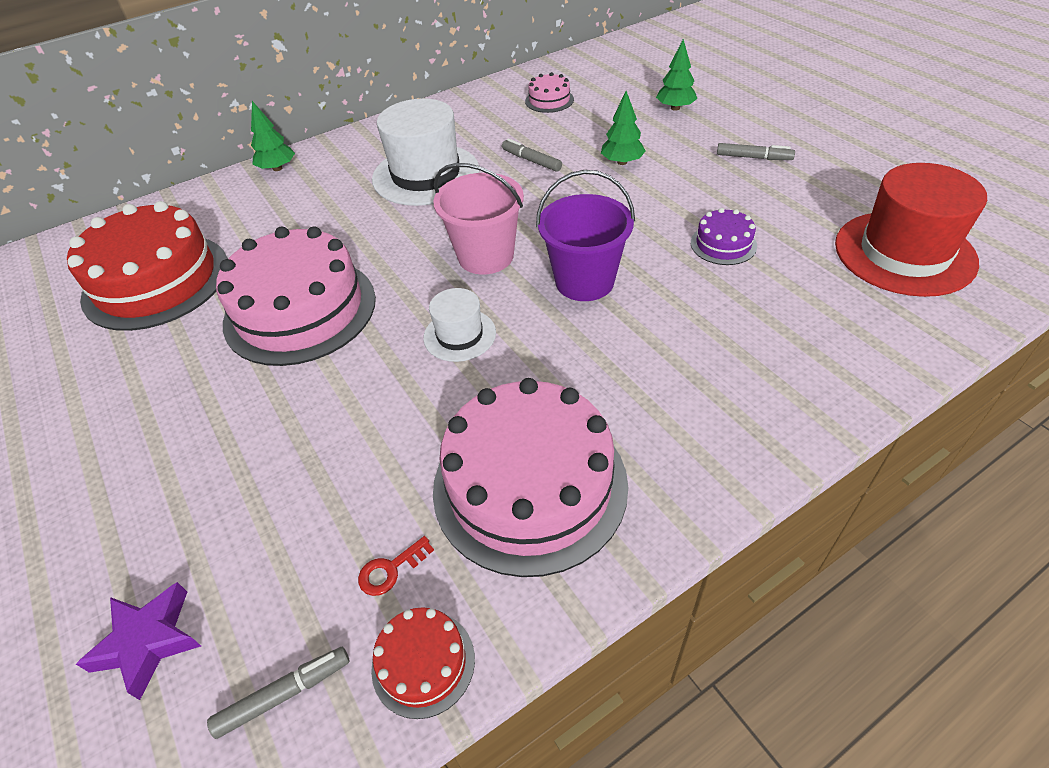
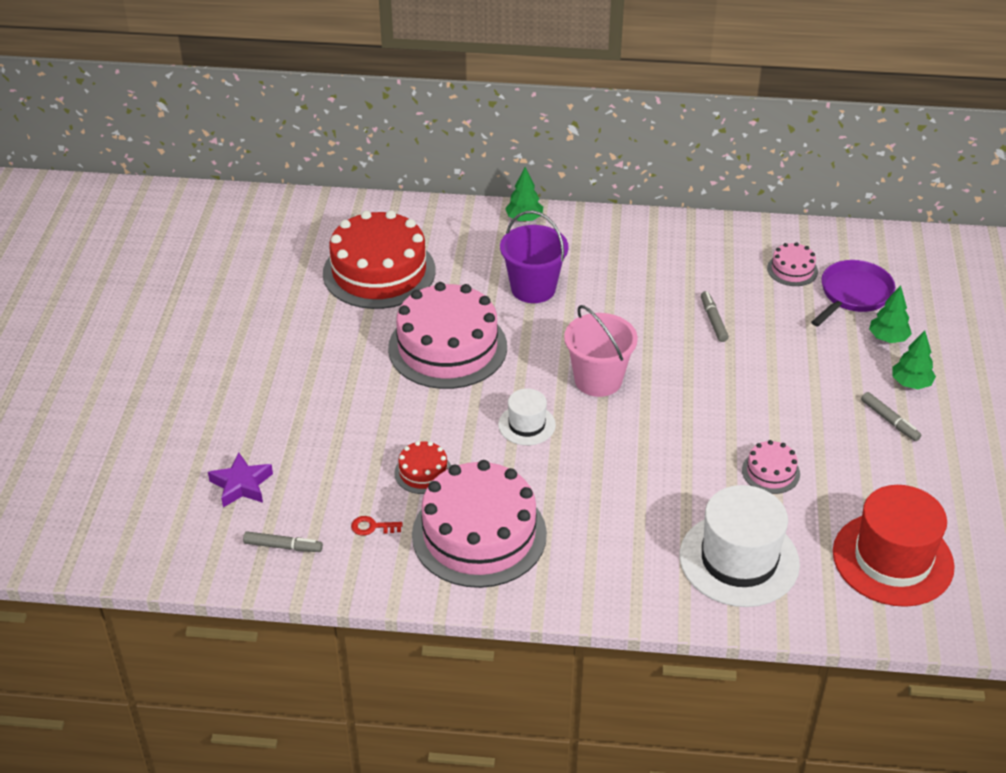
camera: 35 degrees right, 5 degrees down
red cake [371,607,475,719] -> red cake moved to [394,441,451,494]
white hat [372,98,479,206] -> white hat moved to [680,485,800,607]
purple bucket [536,170,635,301] -> purple bucket moved to [500,211,569,303]
green tree [601,91,646,165] -> green tree moved to [892,330,936,389]
purple cake [691,208,757,265] -> pink cake [742,440,800,494]
none -> purple pan [811,260,895,327]

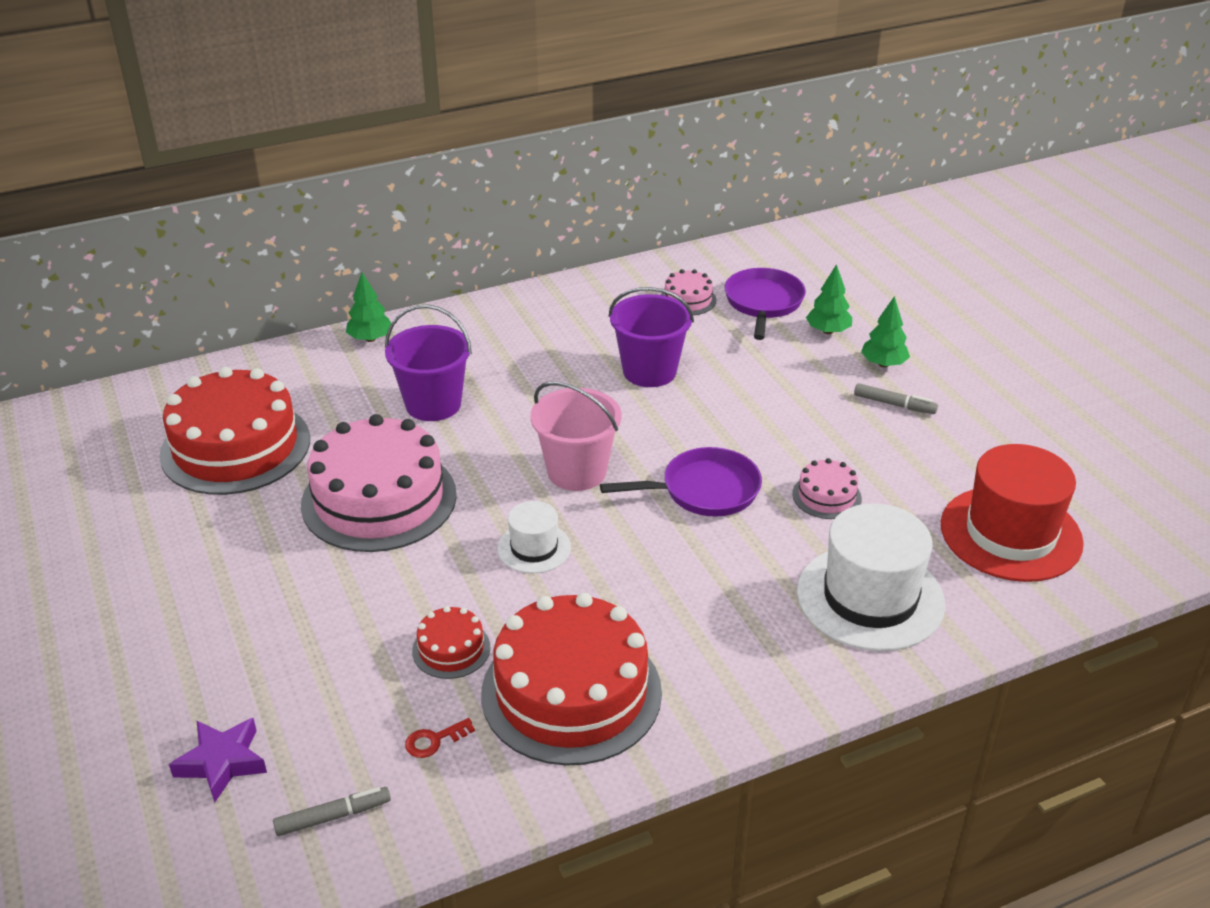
camera: 30 degrees left, 5 degrees down
pink cake [412,460,547,588] -> red cake [481,593,662,765]
grey marker [701,291,729,342] -> purple bucket [609,287,694,387]
none -> purple pan [600,447,762,516]

